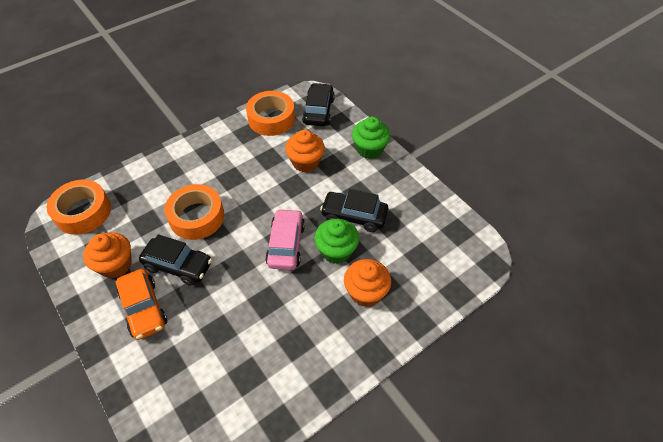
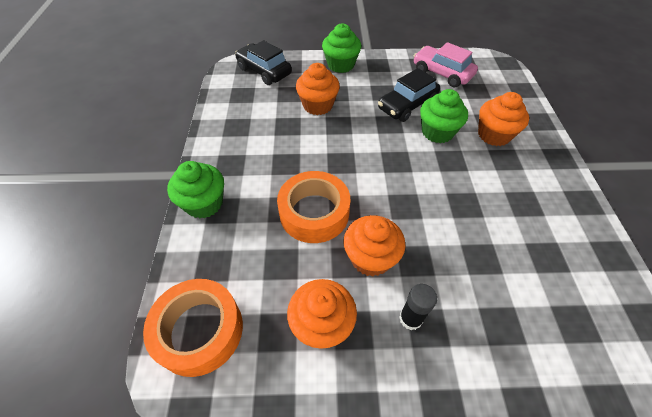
camera: 55 degrees left, 0 degrees up
orange car [115,269,167,340] -> black glue stick [399,284,437,330]
black car [139,234,212,285] -> orange cupcake [343,215,405,277]
orange tape [246,91,295,136] -> none
pink car [265,208,305,270] -> pink car moved to [414,42,478,87]
none -> green cupcake [167,161,224,219]

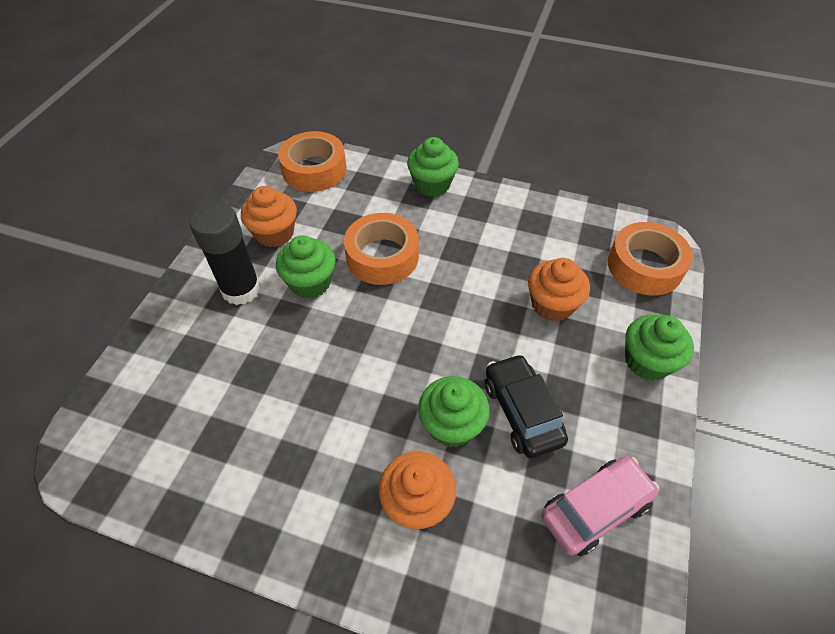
camera: 110 degrees right, 0 degrees up
black car [235,40,292,85] -> orange tape [608,222,693,295]
orange cupcake [343,215,405,277] -> green cupcake [276,235,336,299]
black glue stick [399,284,437,330] -> black glue stick [189,202,261,305], size x1.85

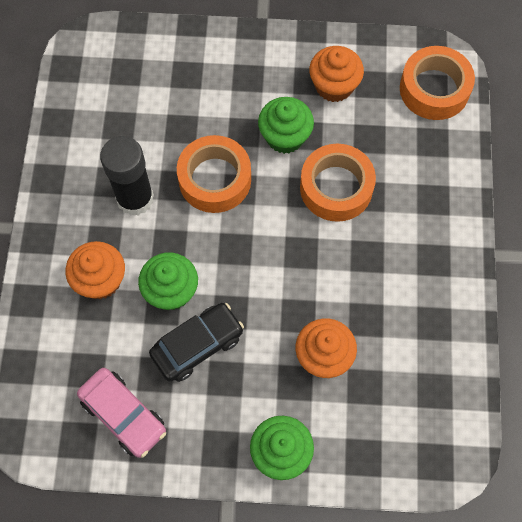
camera: 75 degrees right, 15 degrees up
black glue stick [189,202,261,305] -> black glue stick moved to [100,136,154,216]
green cupcake [407,137,459,197] -> none
orange tape [608,222,693,295] -> orange tape moved to [177,135,251,213]

